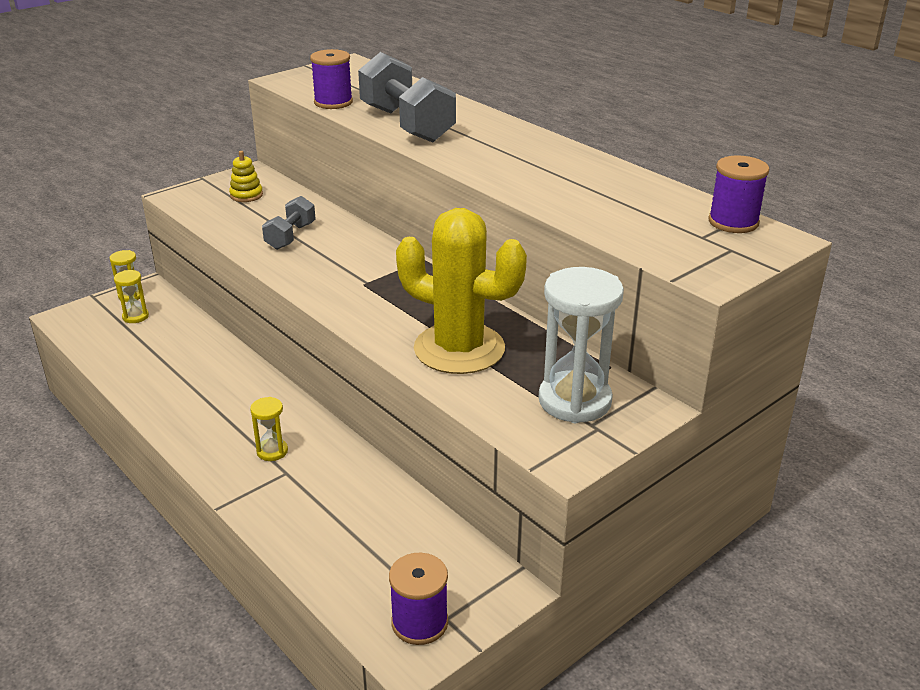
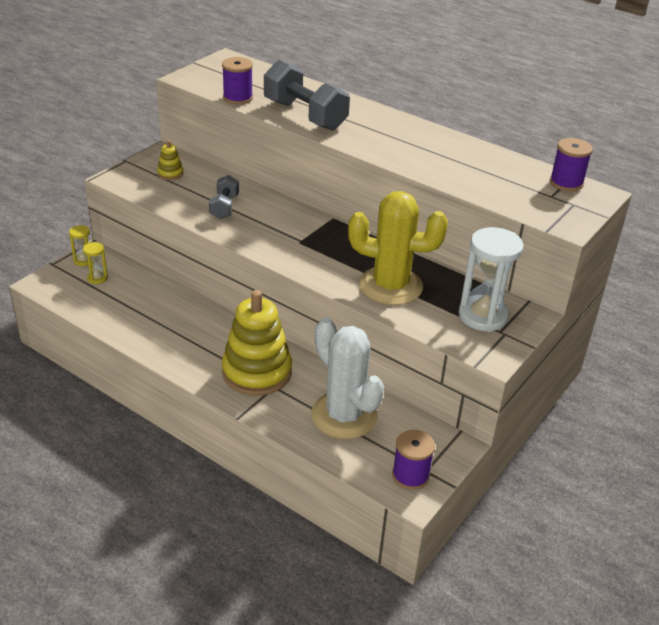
camera: 15 degrees left, 5 degrees up
yellow hourglass [250,397,288,461] -> yellow stacking toy [222,290,292,396]
none -> white cactus [311,318,384,439]

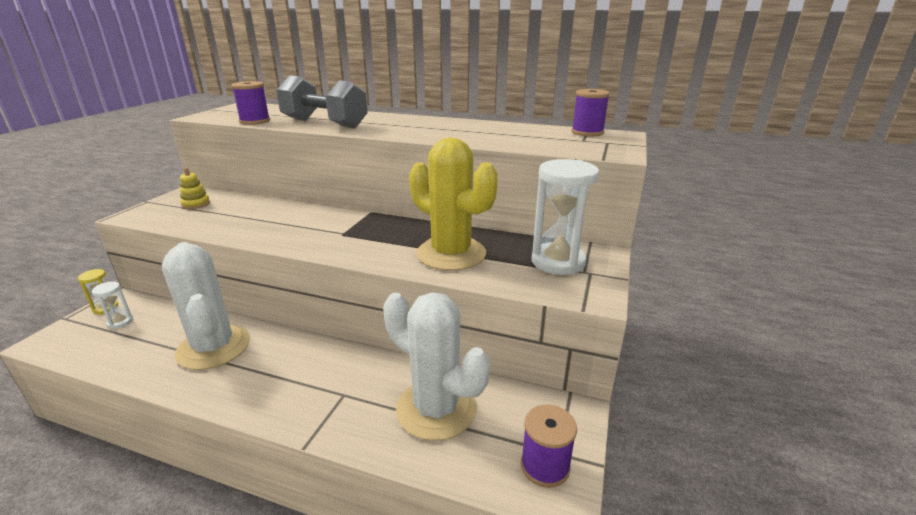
camera: 15 degrees left, 10 degrees down
yellow hourglass [83,242,108,284] -> white hourglass [92,282,133,329]
grey dumbbell [209,175,239,219] -> none
yellow stacking toy [222,290,292,396] -> none
yellow cactus [348,191,448,305] -> yellow cactus turned 45 degrees clockwise [409,137,498,271]
none -> white cactus [162,242,250,370]

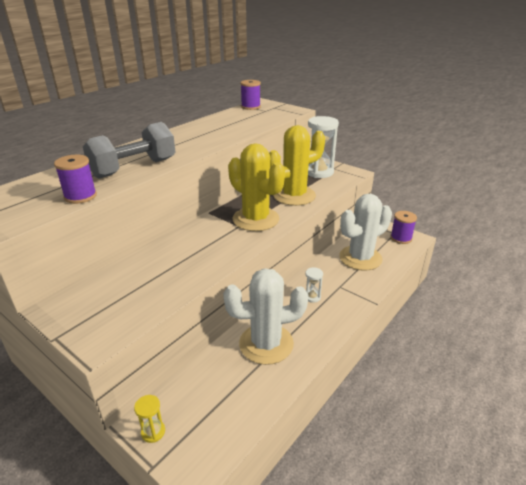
camera: 70 degrees left, 5 degrees up
white hourglass [92,282,133,329] -> white hourglass moved to [305,267,323,303]
yellow stacking toy [180,168,210,209] -> none
none -> yellow cactus [228,144,285,231]

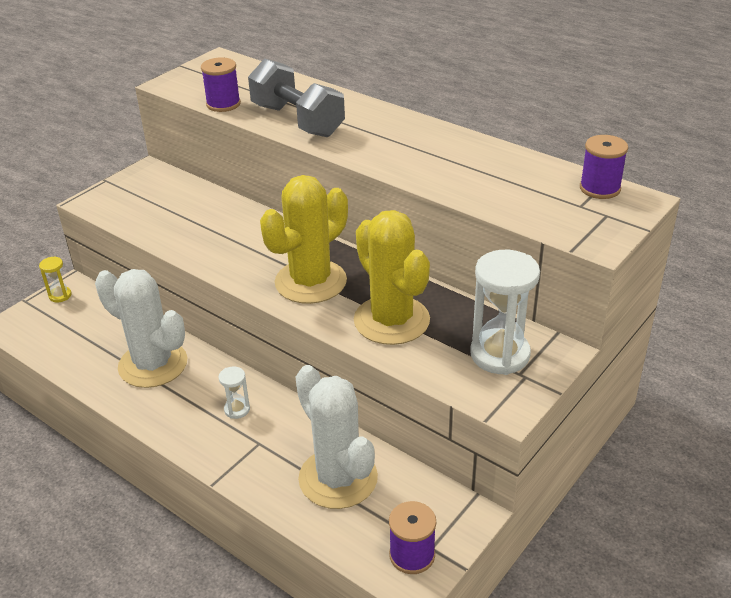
camera: 90 degrees right, 5 degrees up
white cactus [223,268,308,365] -> white cactus turned 45 degrees counterclockwise [95,269,187,388]

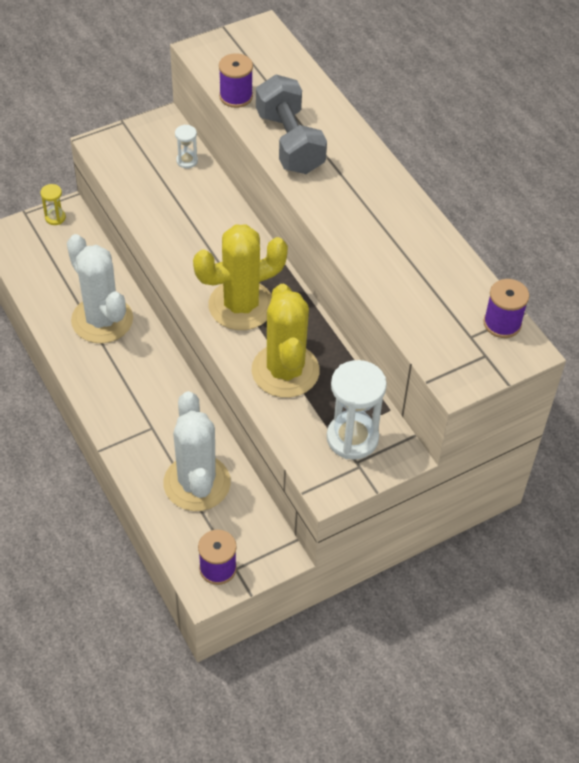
camera: 20 degrees right, 15 degrees up
white hourglass [218,367,250,419] -> white hourglass moved to [175,125,198,169]

